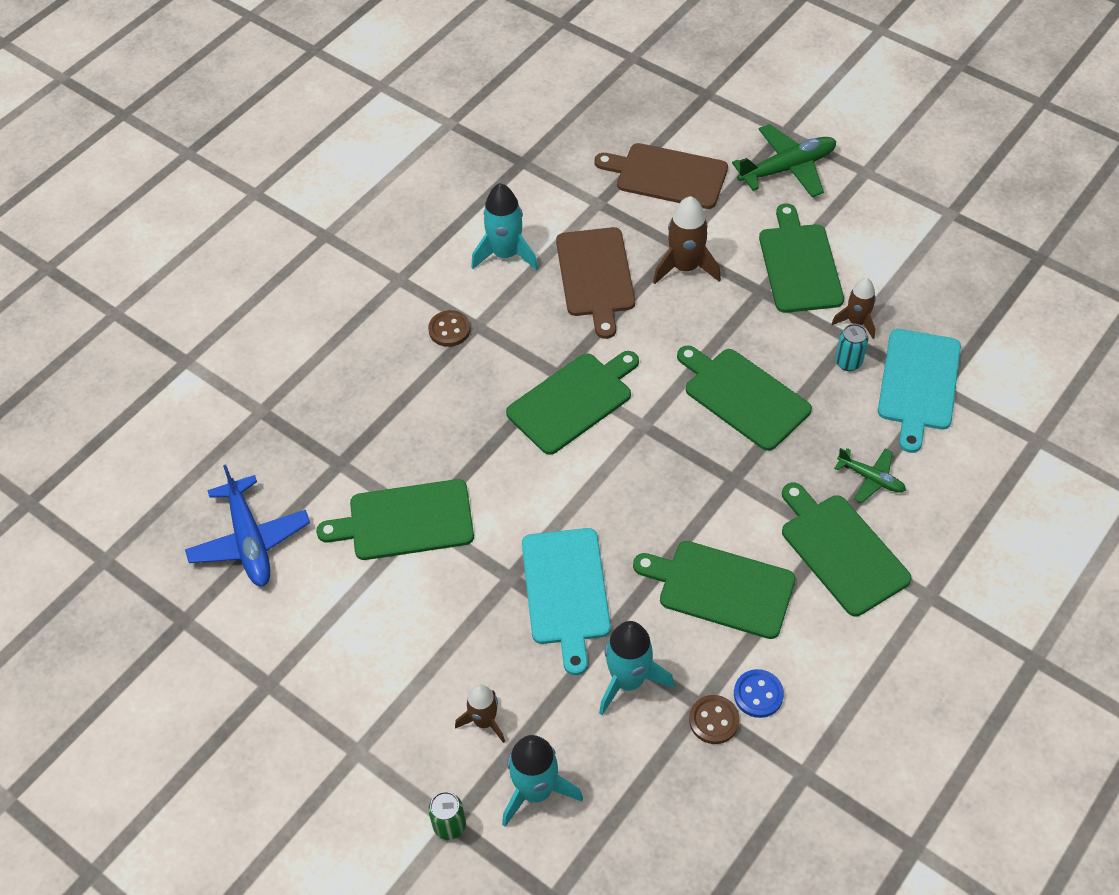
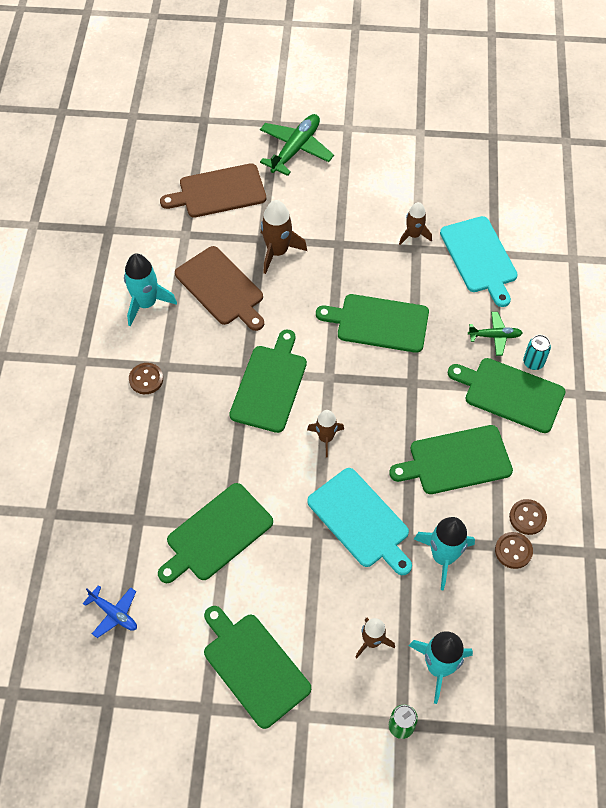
camera: 35 degrees left, 5 degrees up
blue plane [185,465,310,586] -> blue plane [83,585,137,638], size x0.57
blue button [734,669,784,718] -> brown button [509,499,547,535]
green cutting board [759,203,844,313] -> green cutting board moved to [204,606,311,729]
turquoise can [835,324,868,371] -> turquoise can moved to [523,335,551,370]
none -> brown rocket [307,410,344,458]

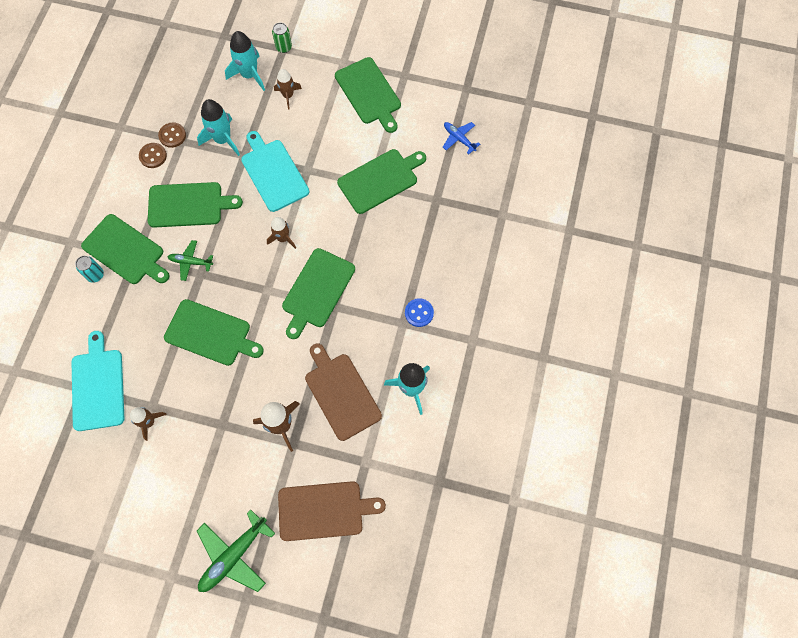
camera: 170 degrees left, 10 degrees up
brown button [129,363,163,394] -> blue button [405,298,434,327]
green plane [468,312,523,356] -> green plane moved to [168,240,213,281]

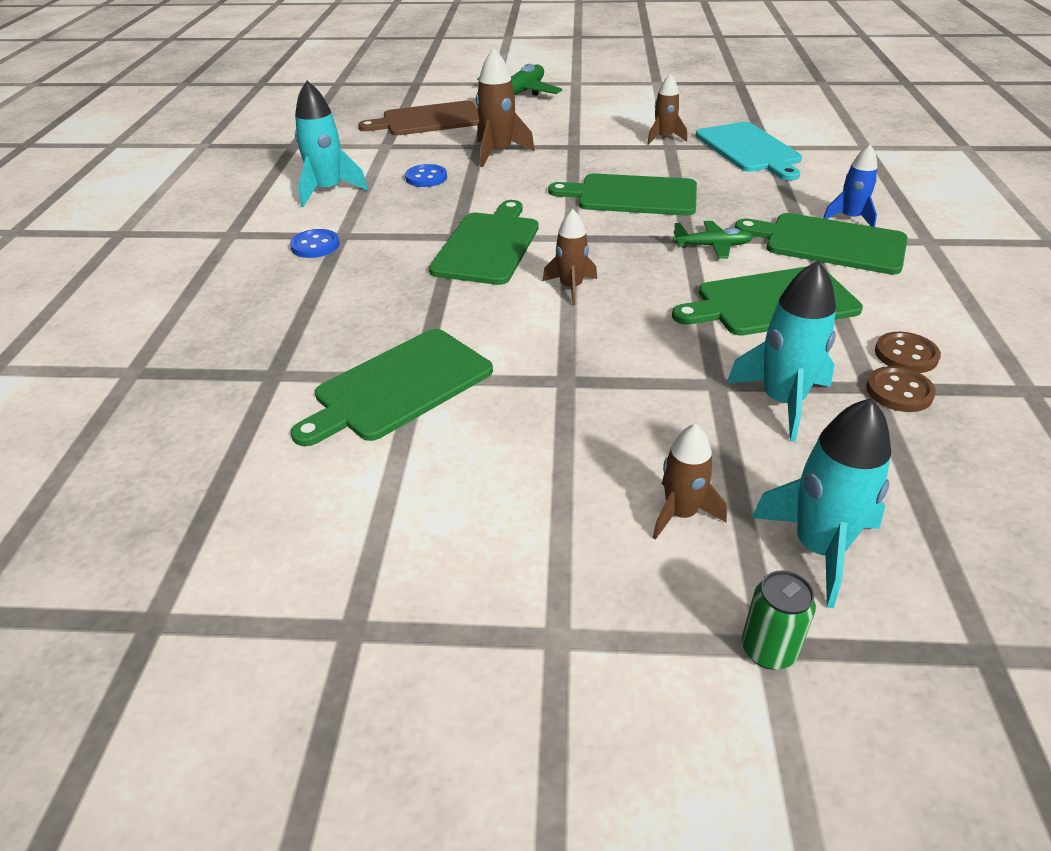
camera: 170 degrees right, 30 degrees down
turquoise can [75,256,104,283] -> blue rocket [823,144,878,227]
turquoise cutting board [241,131,309,212] -> none
brown cutting board [305,343,382,441] -> blue button [405,164,447,187]
green cutting board [335,57,401,133] -> none
blue plane [443,122,480,154] -> none

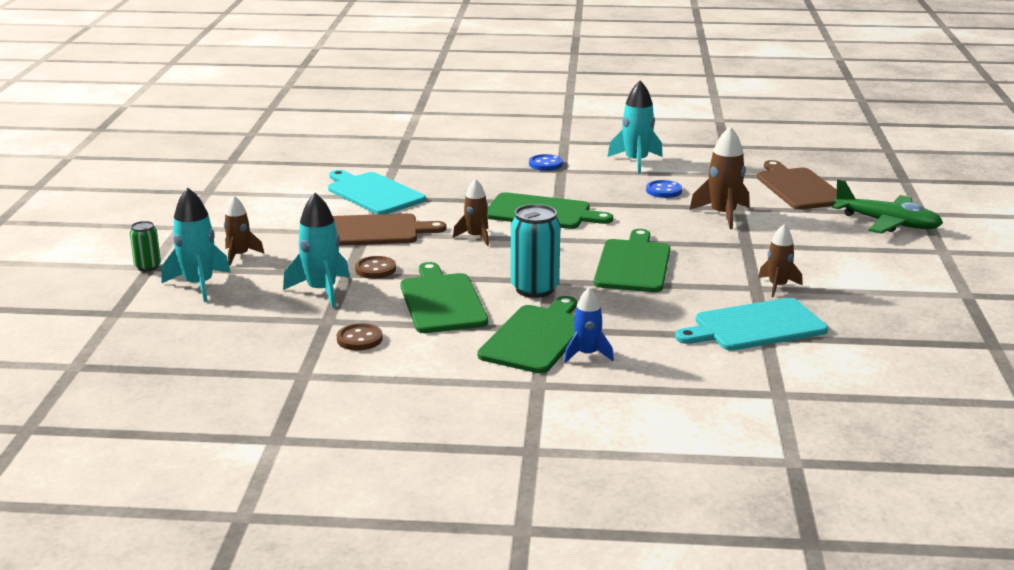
camera: 90 degrees right, 15 degrees down
green cutting board [291,329,493,446] -> turquoise cutting board [328,170,426,214]
green plane [673,221,753,259] -> turquoise can [511,204,560,298]
brown button [866,366,936,412] -> brown button moved to [355,256,396,278]
none -> brown cutting board [333,213,446,246]

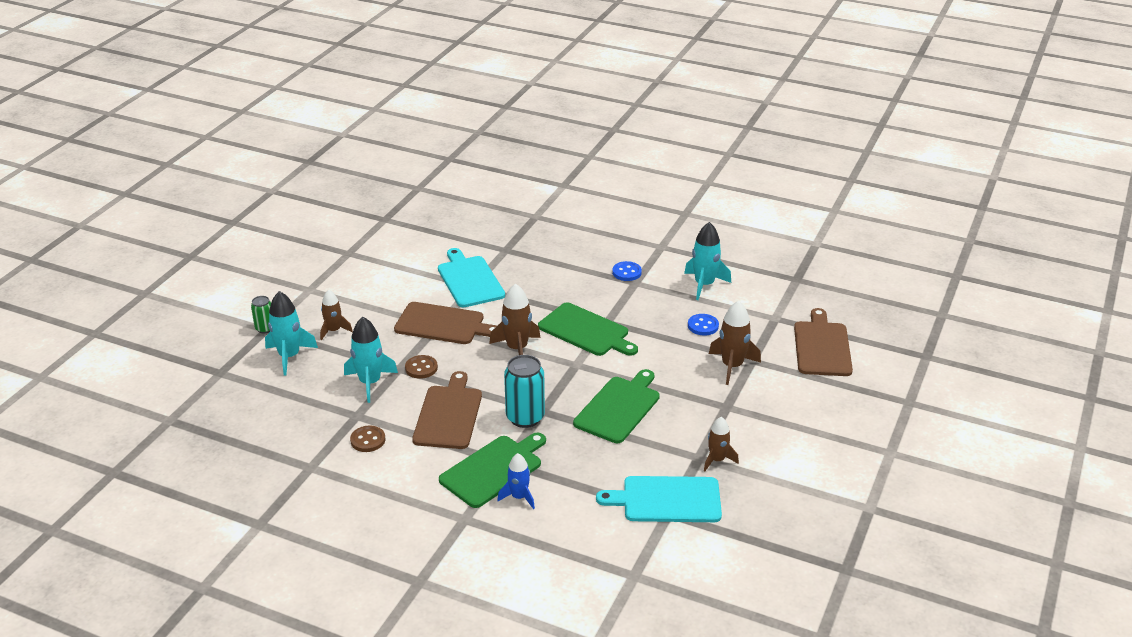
camera: 20 degrees right, 10 degrees up
green cutting board [400,262,488,333] -> brown cutting board [412,371,482,449]
brown rocket [453,179,489,246] -> brown rocket [489,283,541,355], size x1.54
green plane [832,179,943,234] -> none

